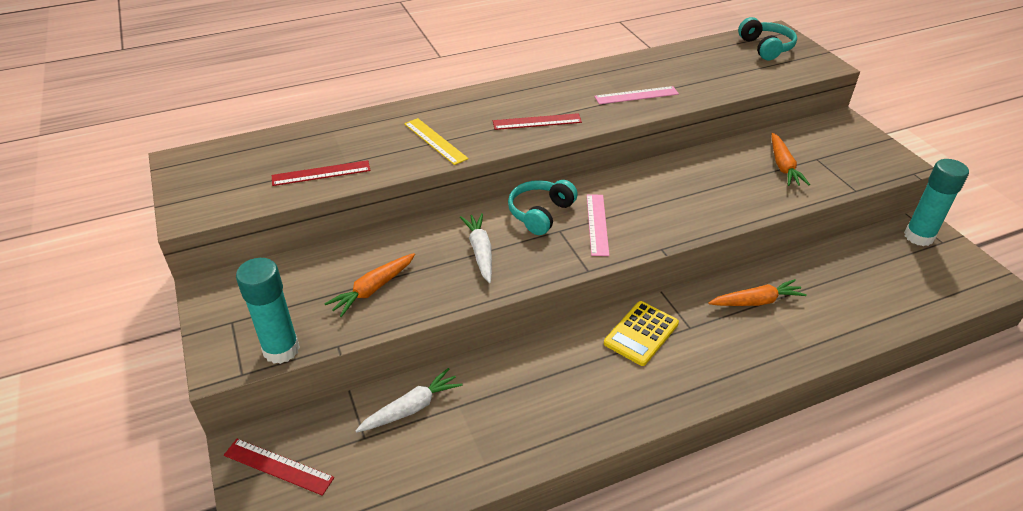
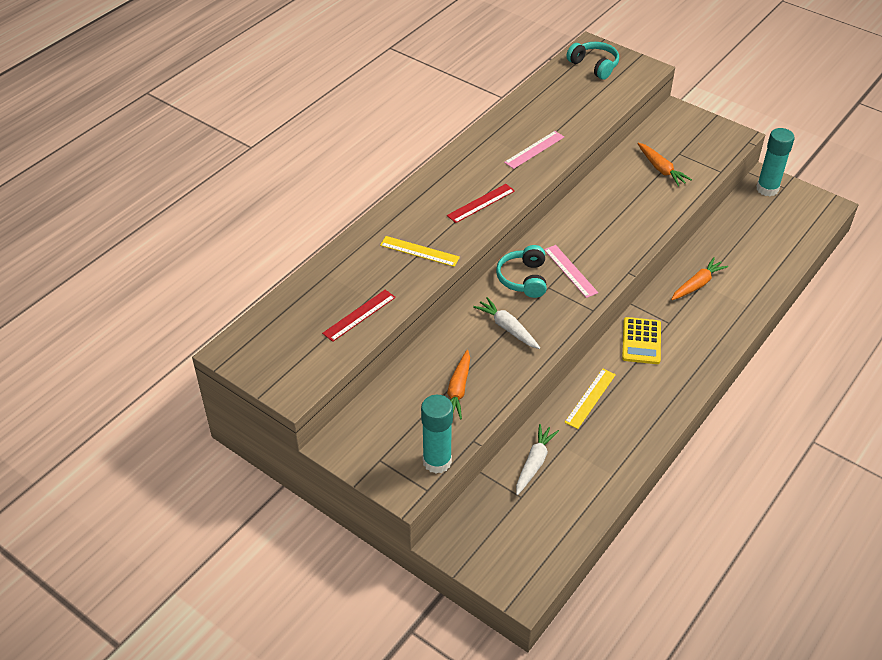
camera: 30 degrees left, 5 degrees up
red ruler [224,439,334,496] -> none
none -> yellow ruler [564,369,616,429]

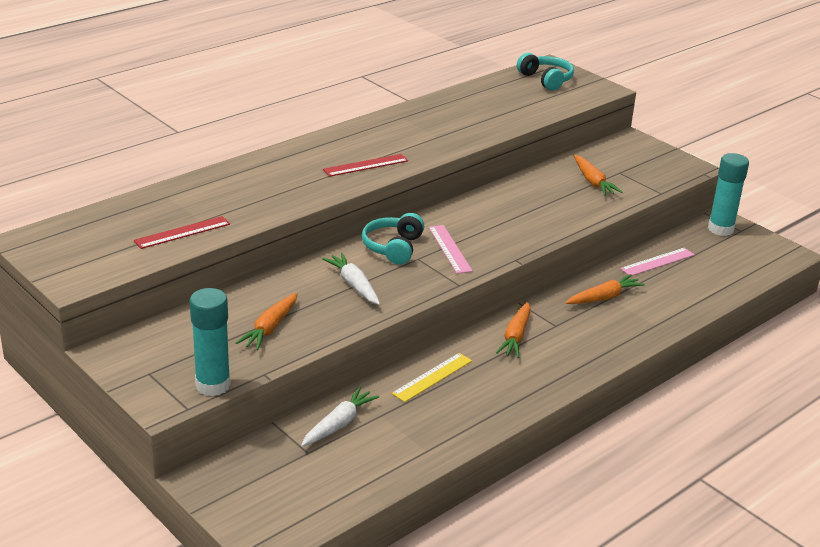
camera: 10 degrees right, 15 degrees down
yellow ruler [380,236,460,267] -> none
pink ruler [504,131,564,169] -> pink ruler moved to [620,248,695,276]
yellow calculator [622,317,661,364] -> orange carrot [496,302,531,358]

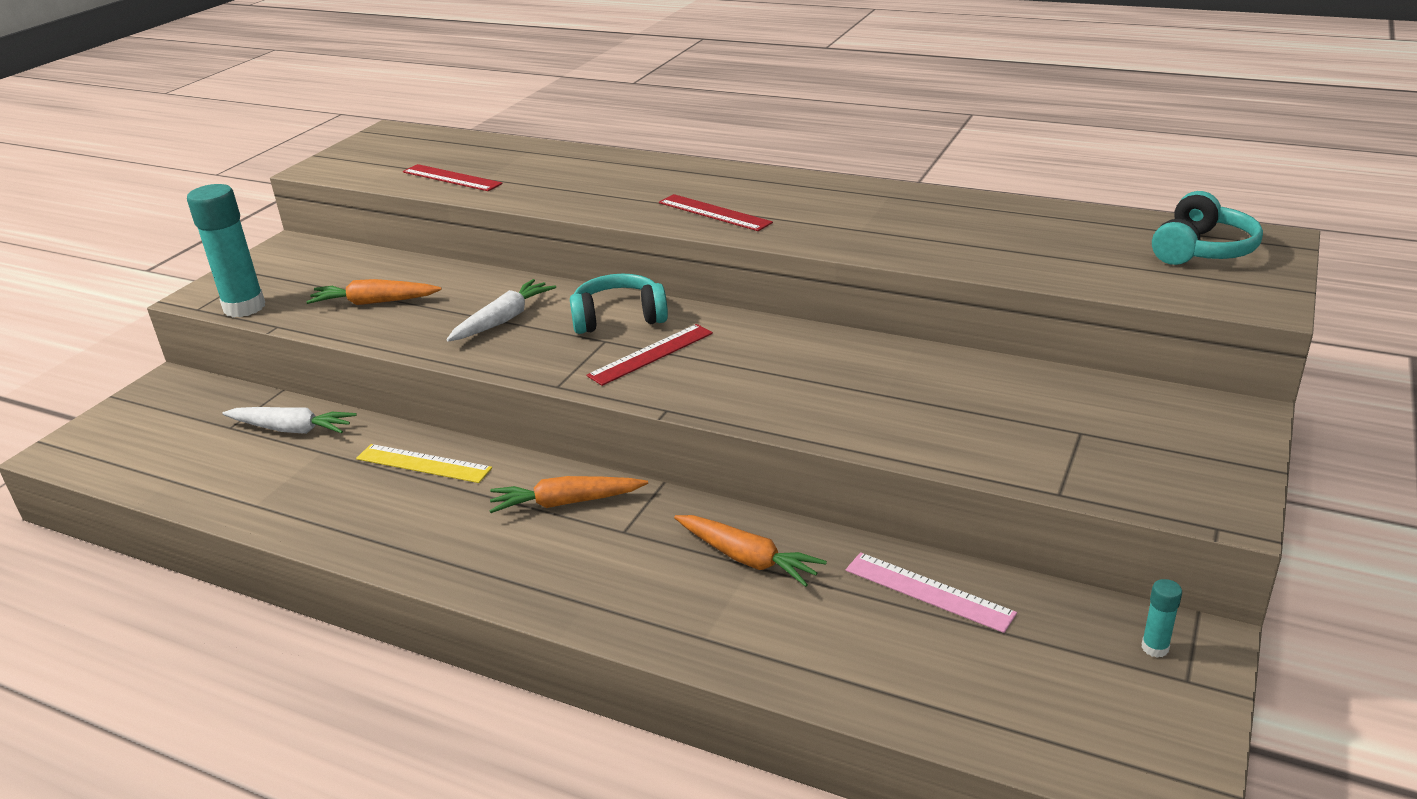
camera: 70 degrees right, 0 degrees up
pink ruler [429,225,473,274] -> red ruler [587,324,713,386]
orange carrot [574,155,622,196] -> none
turquoise glue stick [708,153,749,236] -> turquoise glue stick [1141,579,1182,658], size x0.44

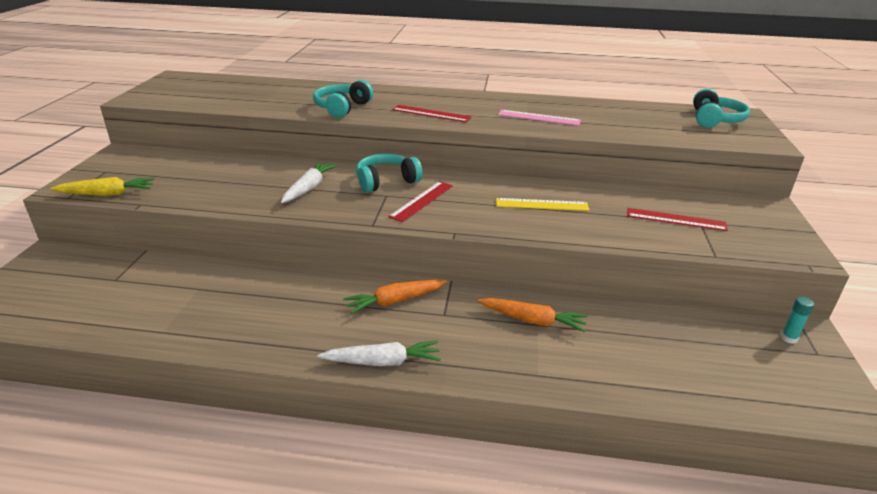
camera: 20 degrees left, 0 degrees up
turquoise glue stick [187,184,265,317] -> yellow carrot [50,177,155,196]
white carrot [222,407,357,434] -> white carrot moved to [317,340,441,366]
orange carrot [306,279,442,305] -> none
yellow ruler [356,444,492,483] -> yellow ruler moved to [496,198,590,211]
red ruler [403,164,503,191] -> red ruler moved to [627,208,728,231]
pink ruler [846,552,1017,633] -> pink ruler moved to [498,110,581,126]
none -> turquoise headphones [313,80,373,118]

